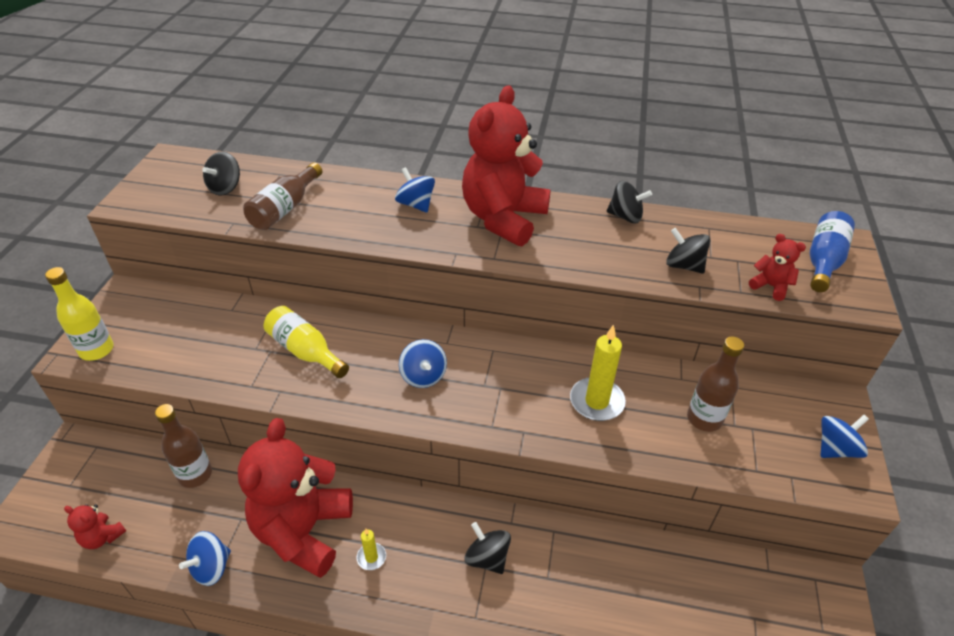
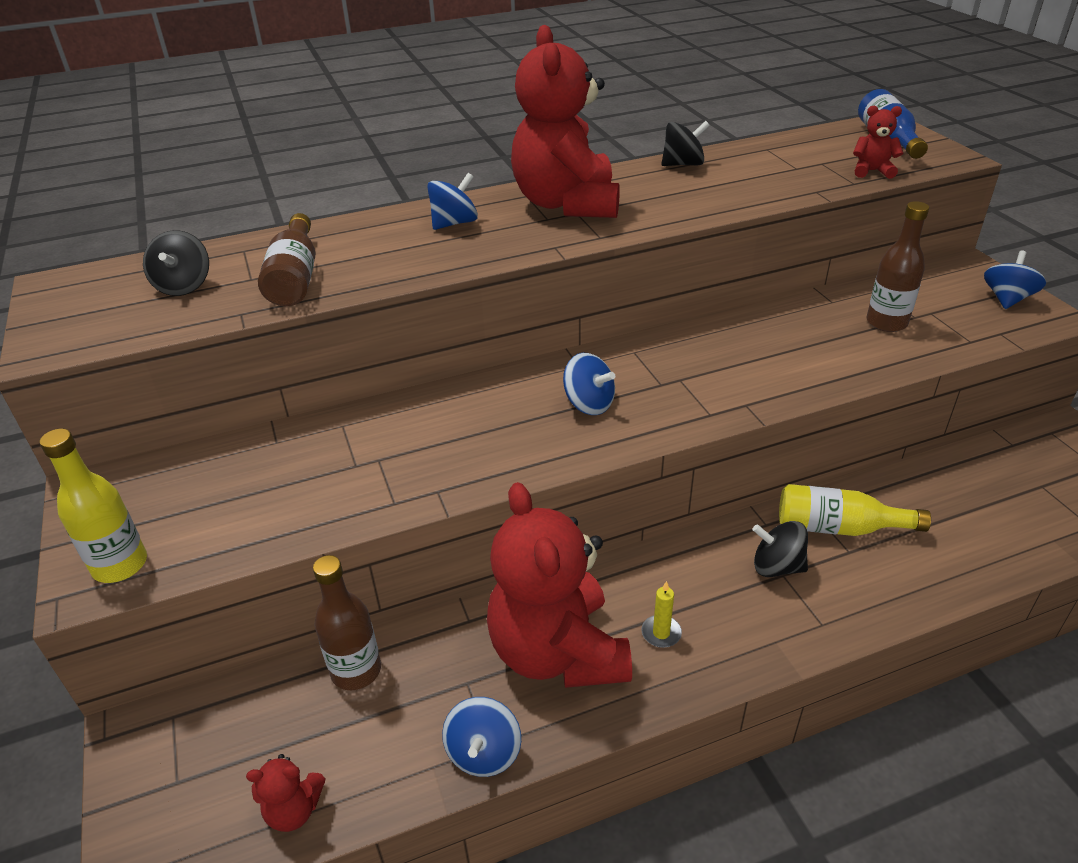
camera: 30 degrees left, 5 degrees down
yellow bottle [264,306,349,378] -> yellow bottle moved to [779,484,931,536]
blue spinning top [395,167,435,213] -> blue spinning top turned 120 degrees clockwise [427,173,478,230]
yellow candle [570,325,626,421] -> none
black spinning top [666,228,711,274] -> none

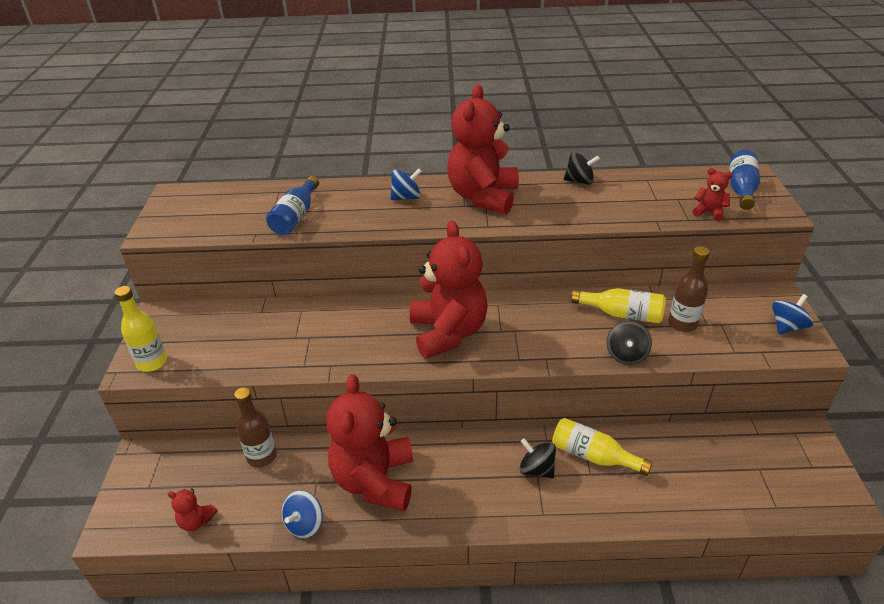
camera: 20 degrees right, 0 degrees up
black spinning top [143,230,209,296] -> black spinning top moved to [607,321,652,365]
brown bottle [258,213,315,306] -> blue bottle [266,176,319,235]
blue spinning top [563,353,615,415] -> red teddy bear [410,220,488,359]
yellow candle [642,581,682,648] -> none
none -> yellow bottle [571,288,666,323]

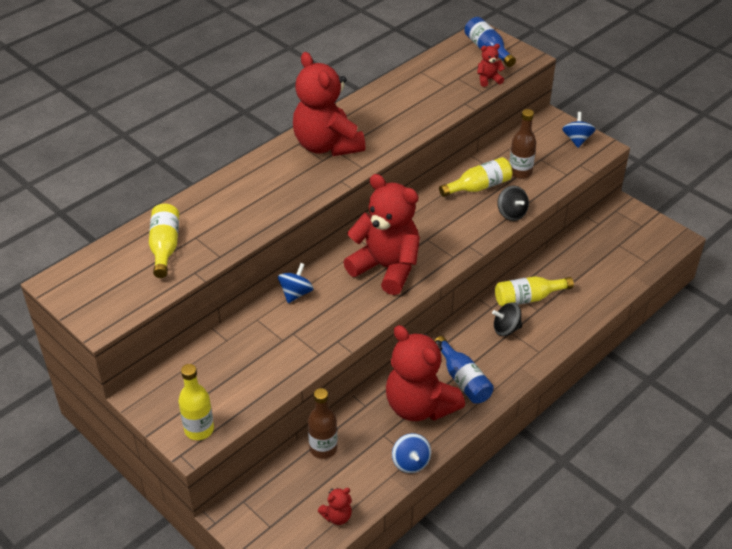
camera: 45 degrees left, 5 degrees up
blue bottle [266,176,319,235] -> blue bottle moved to [434,336,494,404]
blue spinning top [390,168,422,200] -> blue spinning top moved to [278,263,314,303]
black spinning top [564,152,600,185] -> none
none -> yellow bottle [149,204,179,278]

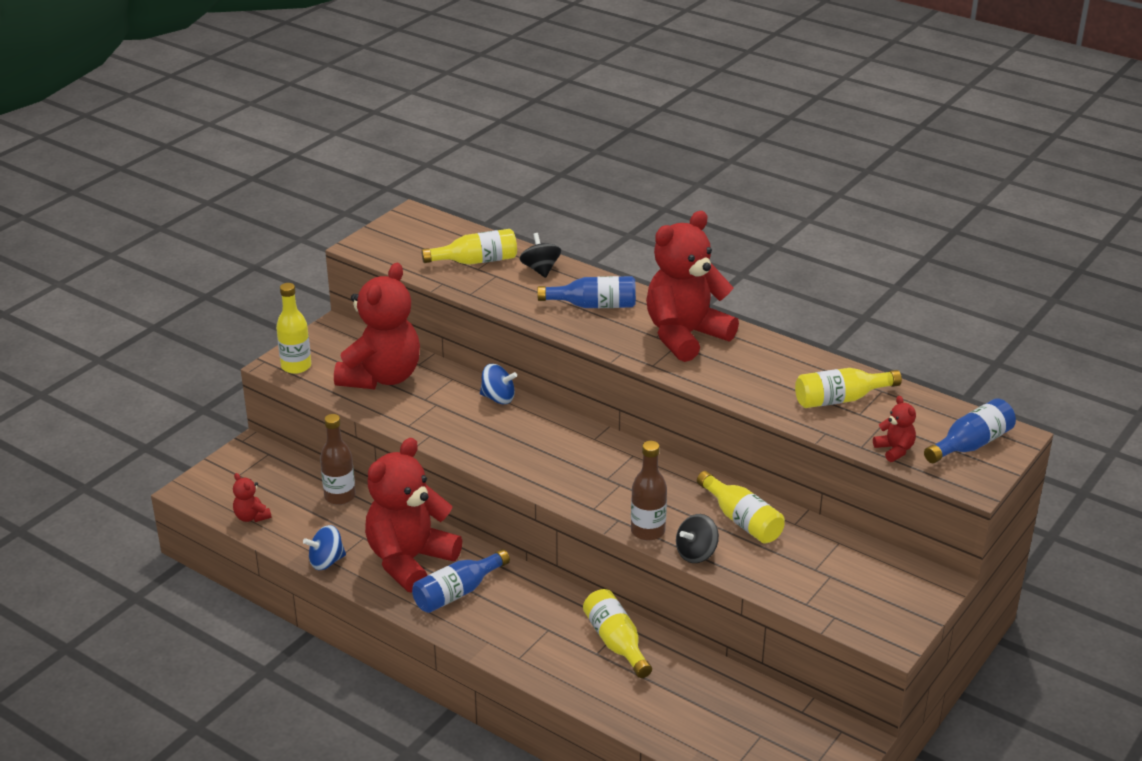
camera: 80 degrees right, 10 degrees down
red teddy bear [343,174,420,295] -> red teddy bear moved to [334,263,420,389]
black spinning top [492,302,522,336] -> black spinning top moved to [520,233,561,278]
brown bottle [509,109,536,179] -> brown bottle moved to [631,441,667,541]
blue spinning top [562,112,596,148] -> none
none -> blue bottle [537,276,636,308]
none -> yellow bottle [795,368,902,408]

